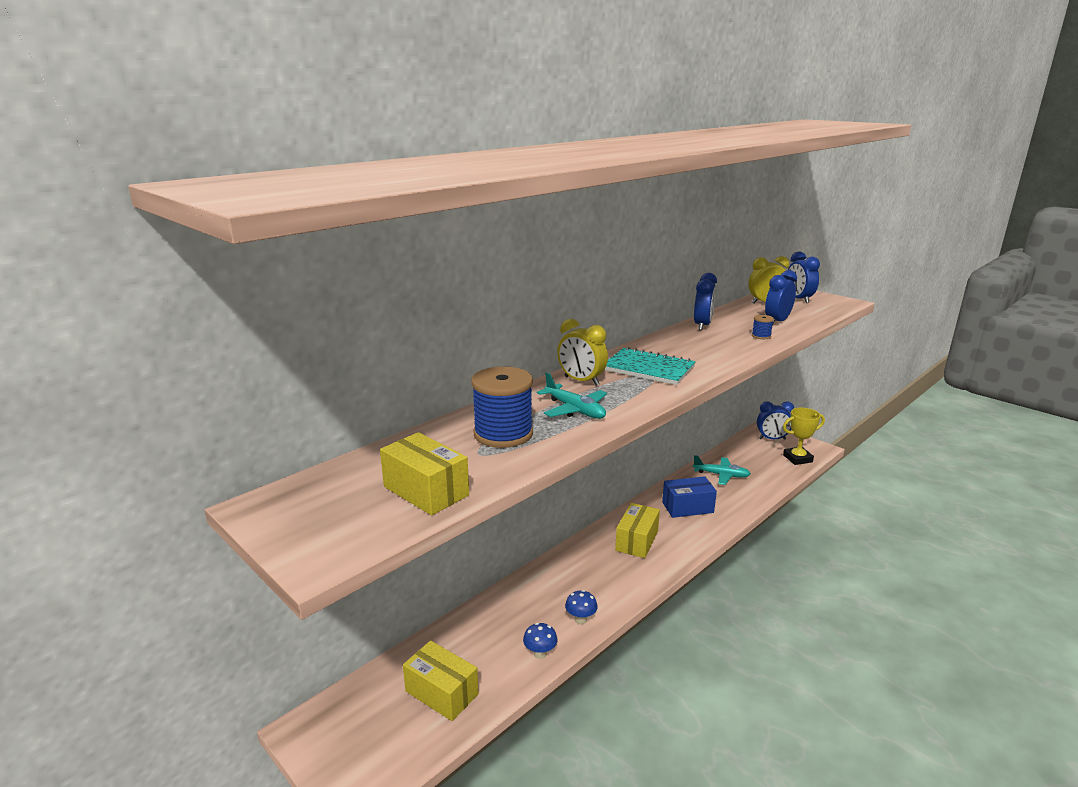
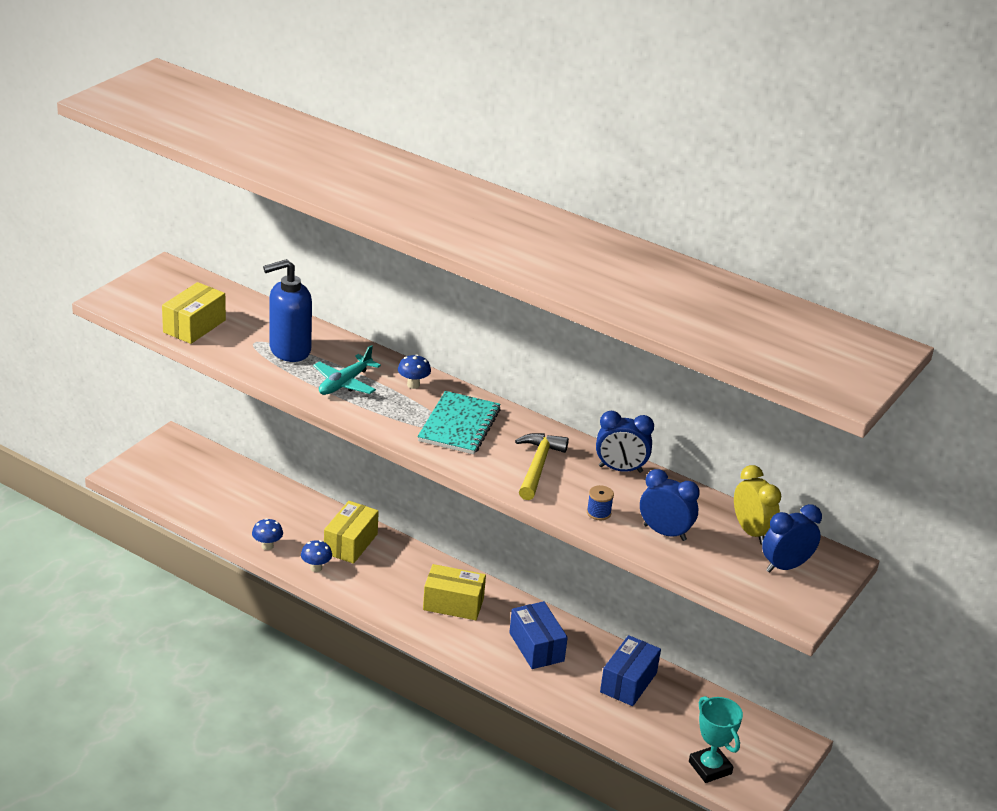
camera: 75 degrees right, 10 degrees up
yellow box [403,640,479,721] -> yellow box moved to [324,501,379,564]
blue spool [471,367,533,448] -> blue soap dispenser [263,259,312,362]
yellow clock [557,319,608,386] -> blue mushroom [398,354,431,389]
turquoise plane [693,455,751,485] -> blue box [600,635,661,706]
blue clock [757,401,794,439] -> none
yellow trophy [783,408,825,465] -> turquoise trophy [689,696,743,783]
none -> yellow hammer [515,433,569,500]

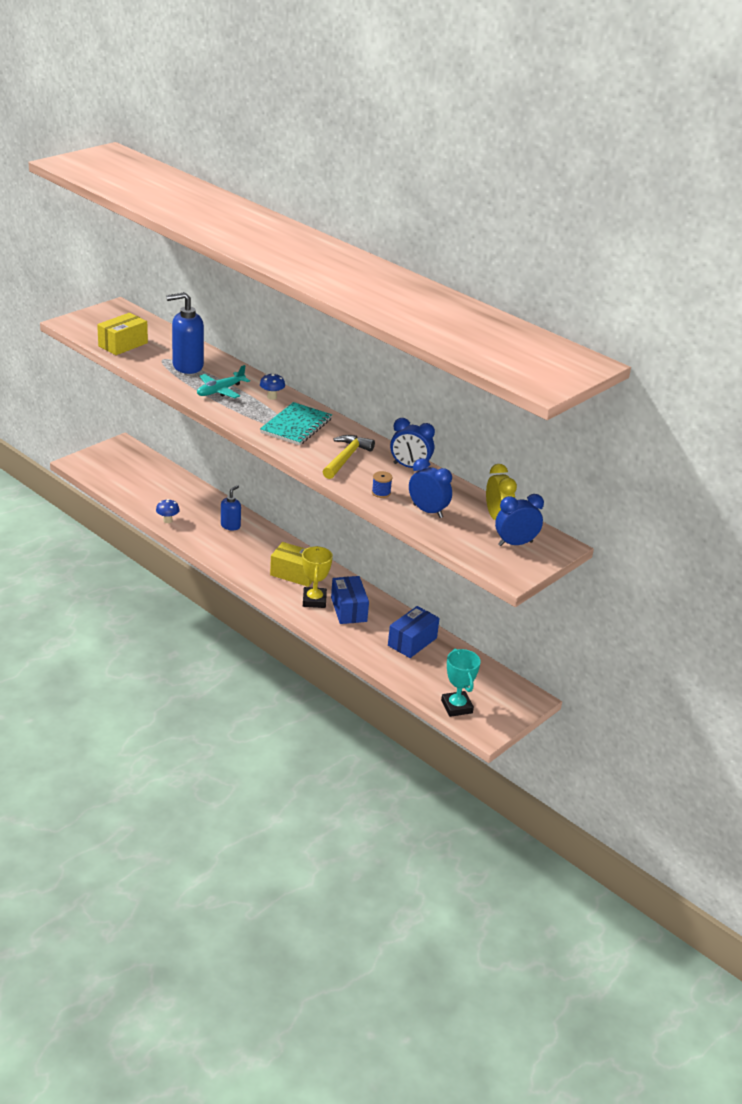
camera: 10 degrees right, 0 degrees up
blue mushroom [301,540,332,572] -> none
yellow box [324,501,379,564] -> blue soap dispenser [221,485,241,531]
none -> yellow trophy [302,546,333,608]

